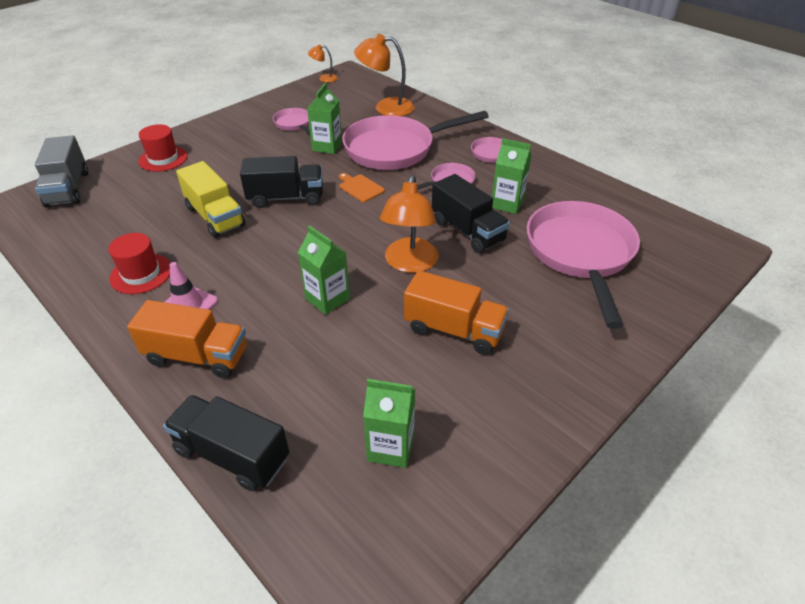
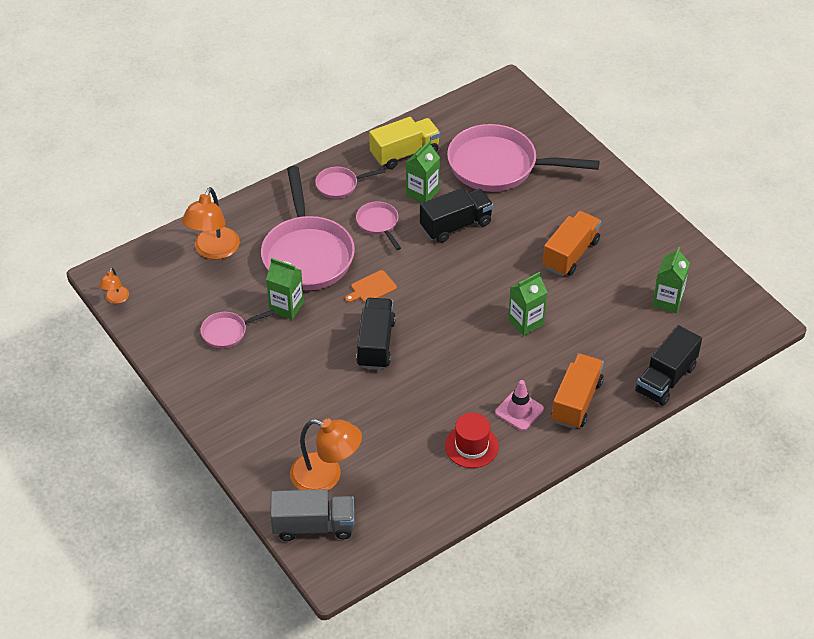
camera: 80 degrees left, 5 degrees up
red hat [139,124,188,172] -> none
yellow truck [176,161,246,238] -> yellow truck moved to [369,117,440,169]
orange lamp [380,175,438,273] -> orange lamp moved to [290,419,362,490]

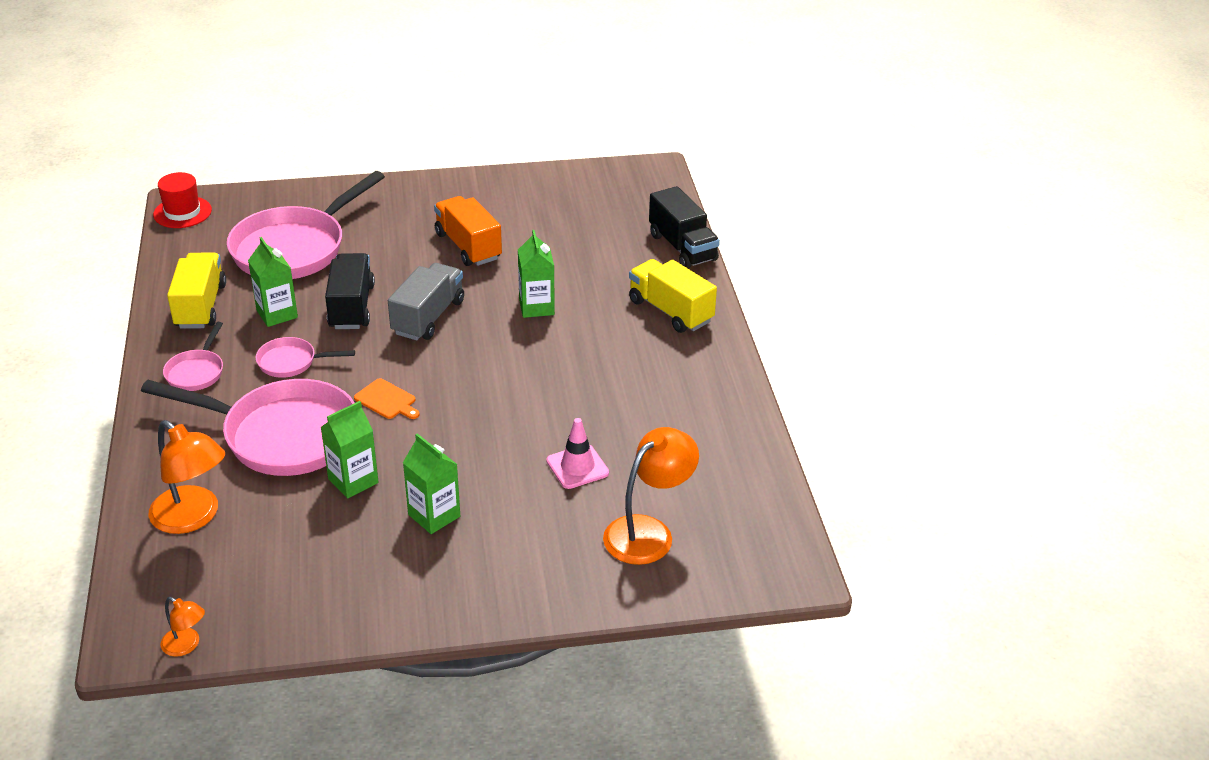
camera: 65 degrees left, 10 degrees down
pink pan [200,309,275,349] -> none
grey truck [270,489,354,541] -> grey truck moved to [388,263,464,340]
orange cutting board [345,270,397,303] -> orange cutting board turned 45 degrees counterclockwise [354,378,420,419]
black truck [356,298,396,370] -> none
red hat [445,413,499,468] -> red hat moved to [153,172,212,228]
pink traffic cone [495,380,544,431] -> pink traffic cone moved to [546,418,609,489]
orange truck [552,353,604,429] -> yellow truck [629,259,717,333]
green carton [652,247,690,313] -> green carton moved to [403,433,460,534]

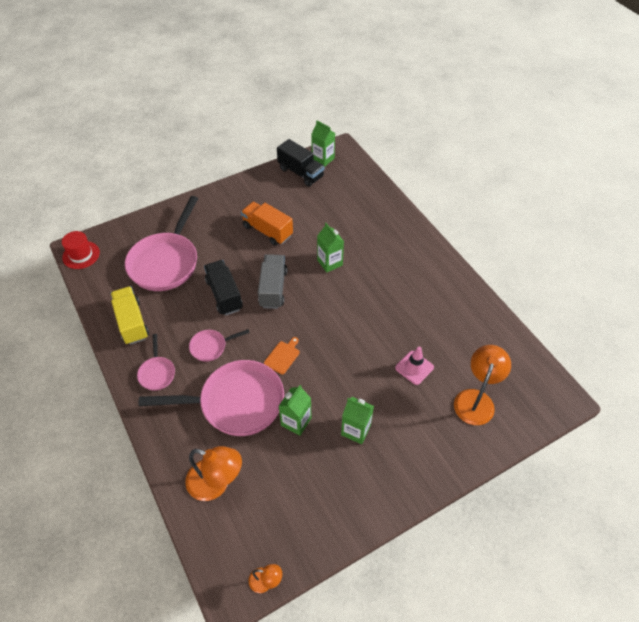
camera: 20 degrees left, 15 degrees up
green carton [248,237,298,327] -> green carton moved to [311,121,335,167]
orange cutting board [354,378,420,419] -> orange cutting board turned 75 degrees counterclockwise [264,337,300,374]
yellow truck [629,259,717,333] -> none
black truck [649,186,720,269] -> black truck moved to [277,139,325,187]

